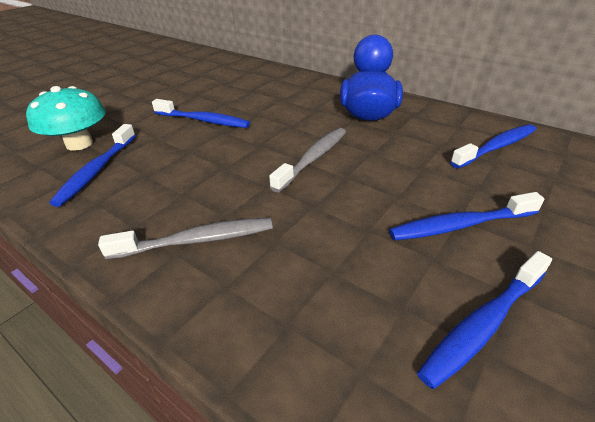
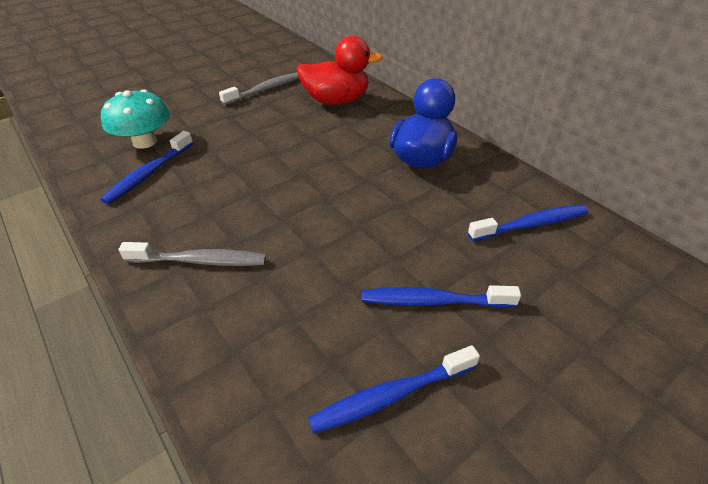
camera: 15 degrees right, 5 degrees up
blue toothbrush [152,99,250,128] -> none
grey toothbrush [269,128,346,193] -> grey toothbrush moved to [219,72,299,105]
none -> red duck [296,36,383,105]

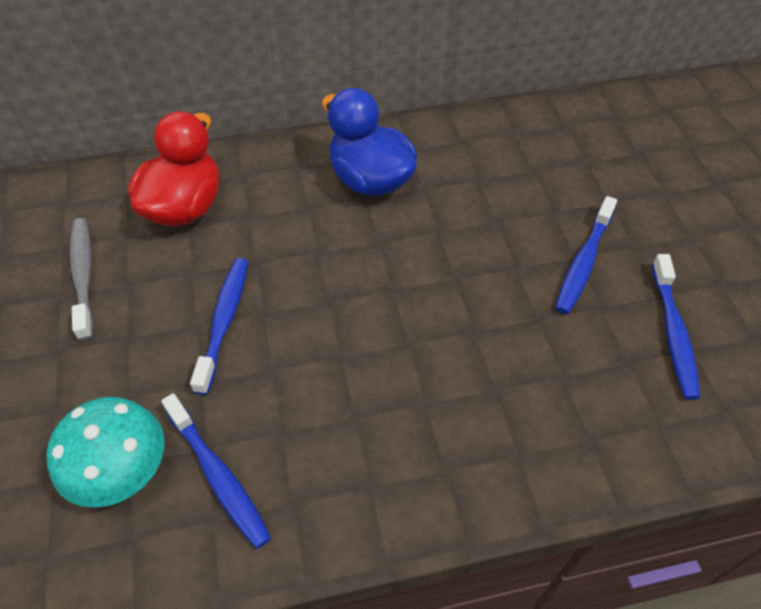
camera: 65 degrees left, 10 degrees up
grey toothbrush [118,242,266,266] -> none
blue toothbrush [468,205,588,241] -> blue toothbrush moved to [190,258,248,395]

